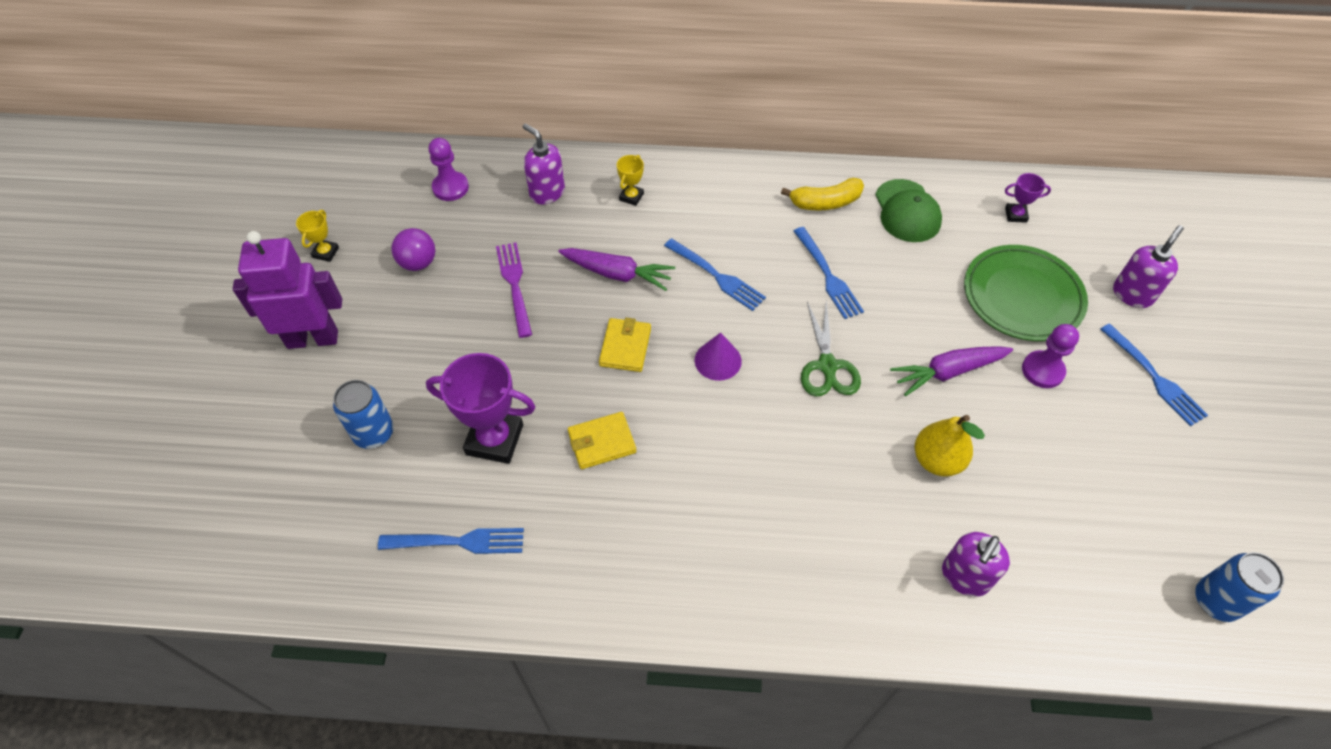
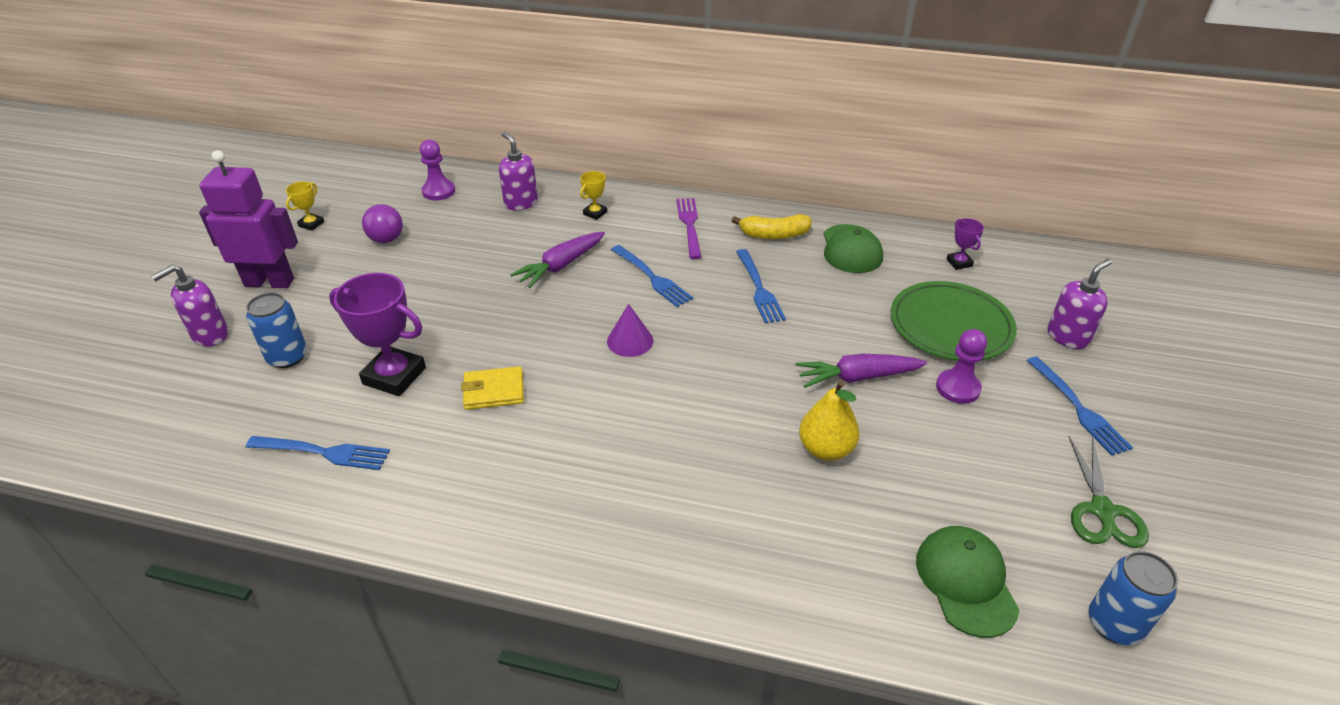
camera: 10 degrees right, 15 degrees down
purple fork [496,243,532,338] -> purple fork moved to [676,198,702,259]
purple carrot [558,248,675,291] -> purple carrot turned 105 degrees clockwise [510,232,605,288]
yellow wallet [599,318,651,372] -> none
green scissors [801,300,861,396] -> green scissors moved to [1069,436,1149,548]
purple soap dispenser [942,532,1010,597] -> purple soap dispenser moved to [152,265,229,347]
purple trophy [1005,173,1051,223] -> purple trophy turned 60 degrees clockwise [947,218,984,270]
none -> green cap [916,526,1020,638]

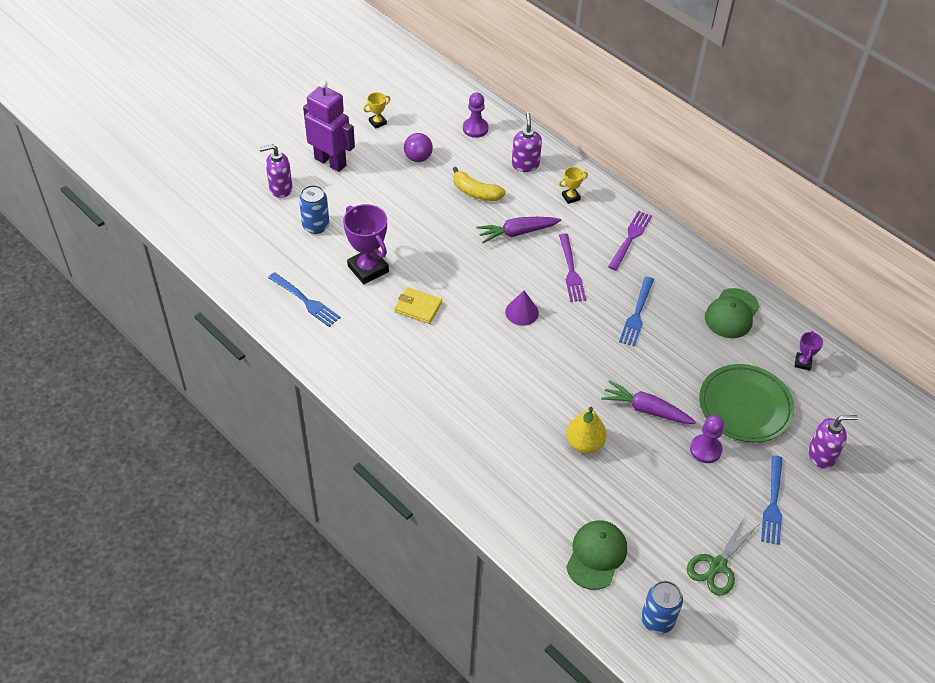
camera: 30 degrees right, 10 degrees up
blue fork [611,245,693,307] -> purple fork [559,233,586,302]
yellow banana [732,214,812,239] -> yellow banana moved to [453,167,506,201]

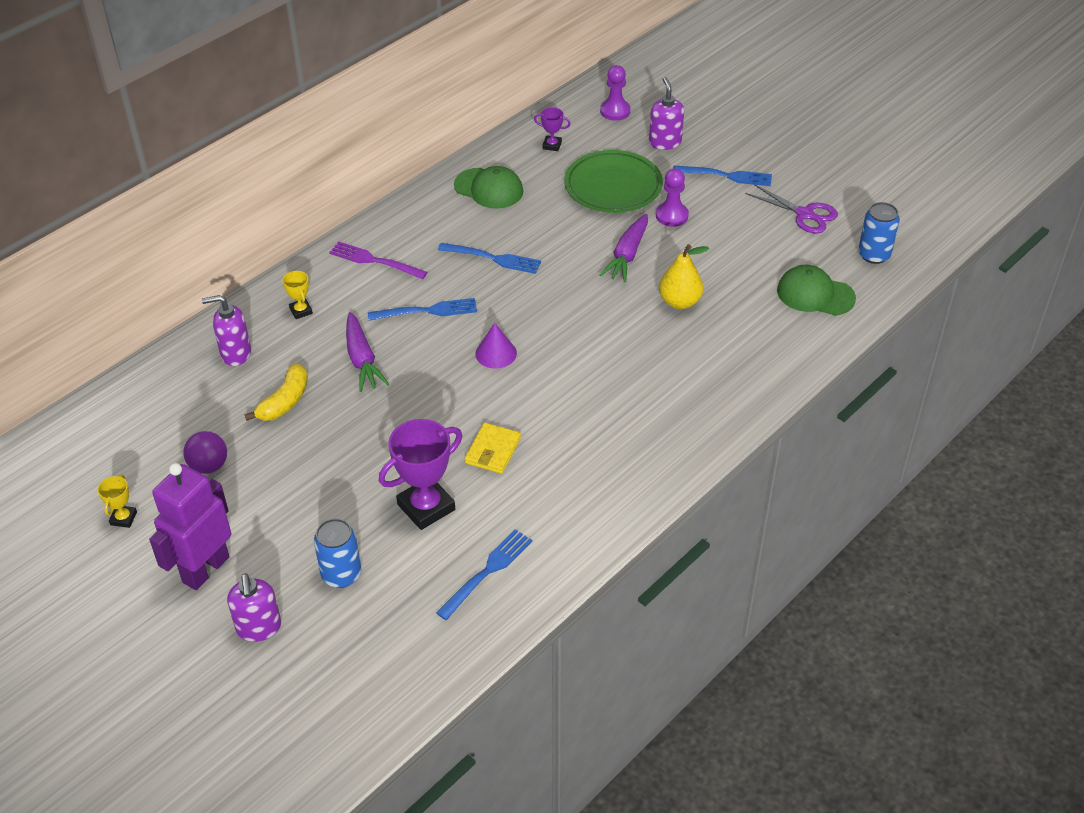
camera: 90 degrees left, 5 degrees down
yellow trophy [363,92,390,129] -> yellow trophy turned 45 degrees clockwise [98,474,137,528]
purple pawn [463,93,488,138] -> purple pawn moved to [600,65,630,121]
purple fork [559,233,586,302] -> blue fork [368,298,477,321]
green scissors [687,517,758,596] -> purple scissors [746,184,838,234]

